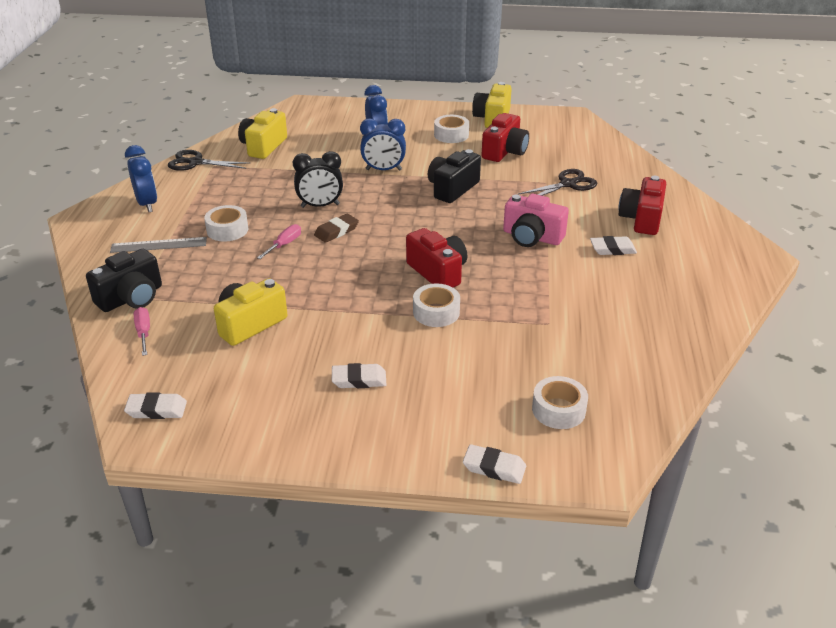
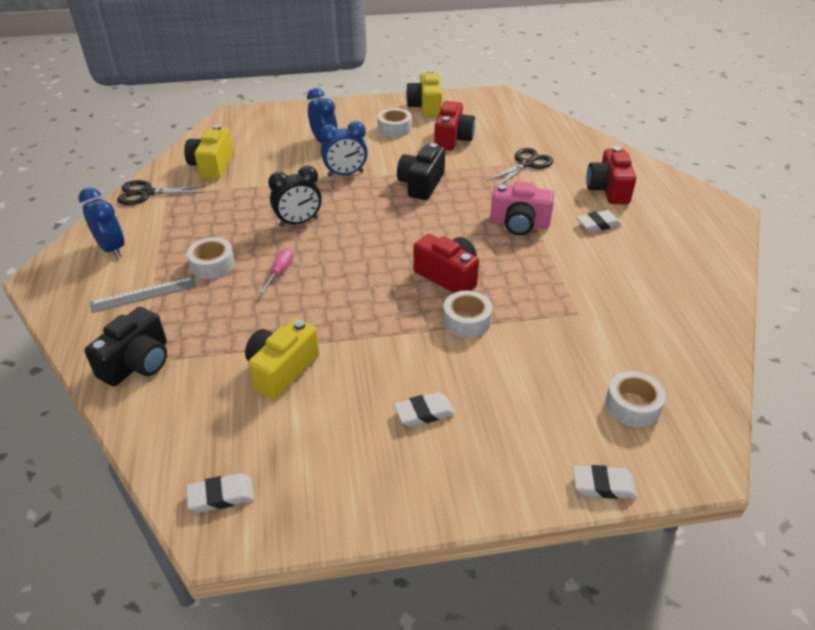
camera: 15 degrees left, 5 degrees up
pink screwdriver [134,307,150,356] -> none
brown eraser [314,214,359,243] -> none

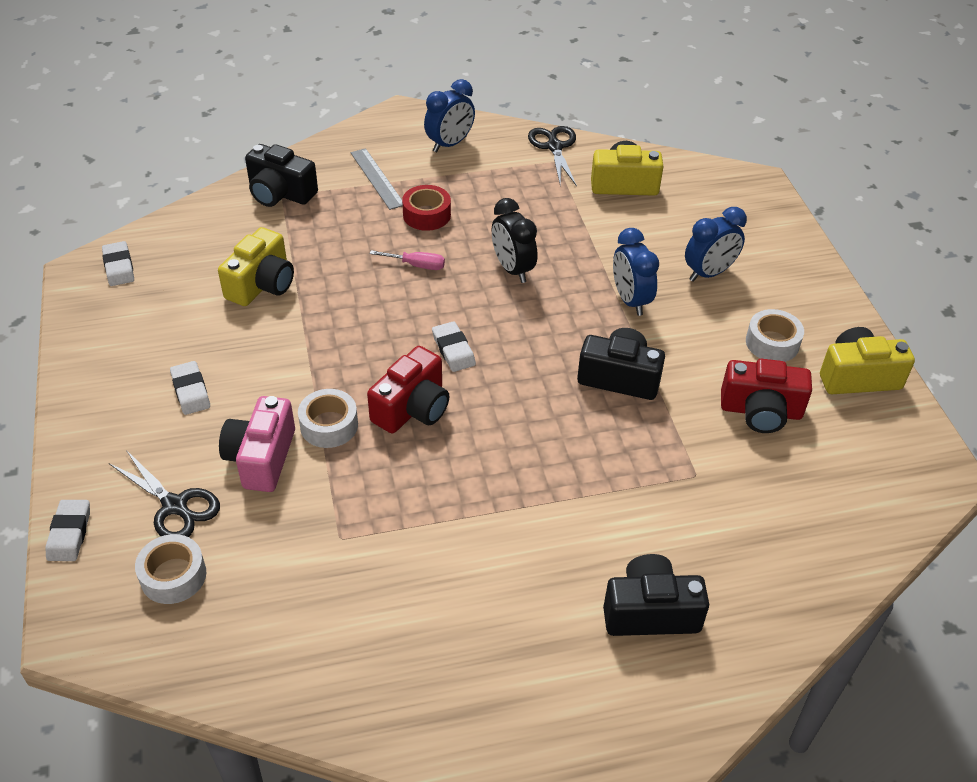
camera: 85 degrees right, 5 degrees up
white tape [187,237,235,279] -> red tape [402,185,451,231]
yellow camera [245,318,319,400] -> yellow camera turned 90 degrees clockwise [218,227,294,306]
black scissors [486,148,553,184] -> black scissors moved to [109,450,220,537]
pink camera [490,181,554,235] -> pink camera moved to [219,396,295,492]
white eraser [576,210,622,232] -> white eraser moved to [432,321,476,372]
red camera [586,146,636,204] -> black camera [603,554,709,636]

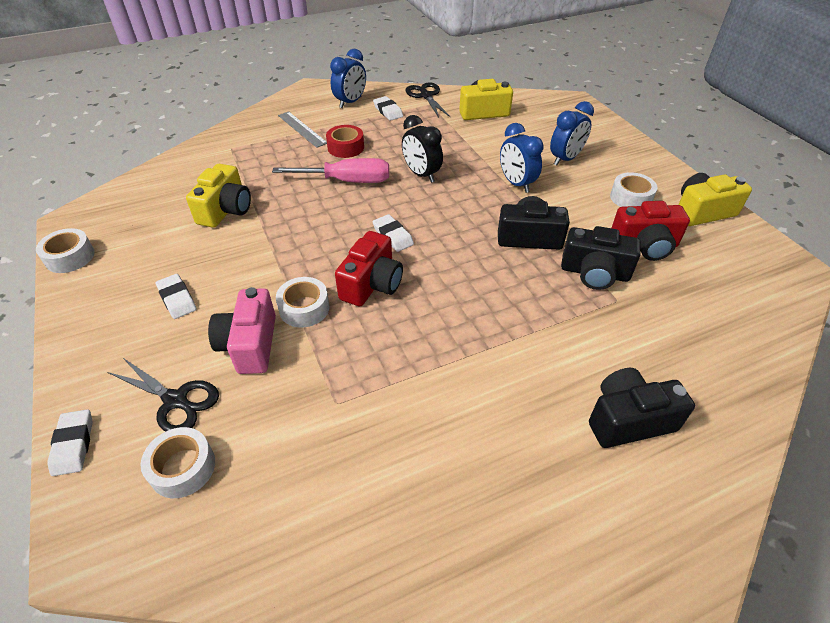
camera: 10 degrees left, 0 degrees up
white eraser [102,241,134,286] -> white eraser moved to [373,96,403,121]
black camera [245,144,318,207] -> black camera moved to [561,226,641,290]
pink screwdriver [370,250,445,270] -> pink screwdriver [272,158,389,183], size x1.93
none -> white tape [36,228,95,273]

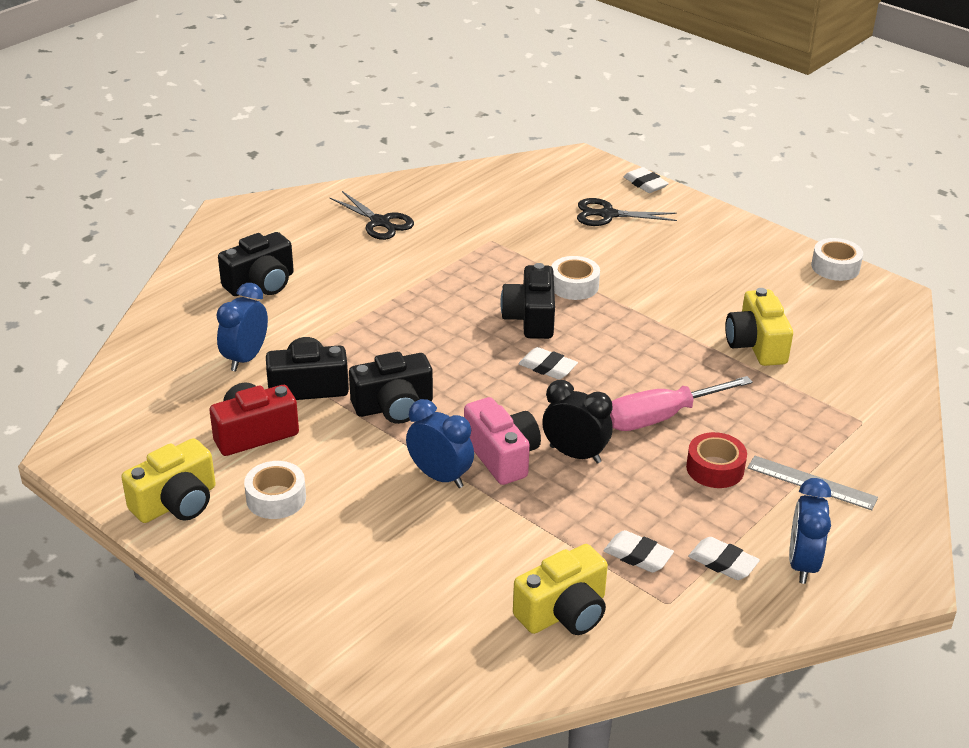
camera: 155 degrees right, 10 degrees down
white tape [141,427,215,498] -> none
white eraser [156,274,196,319] -> white eraser moved to [603,530,674,573]
pink camera [208,287,276,374] -> pink camera moved to [464,397,541,485]
red camera [335,231,403,306] -> black camera [500,263,555,339]
black scissors [405,82,450,118] -> black scissors moved to [330,191,414,240]
blue clock [550,101,594,166] -> blue clock moved to [216,283,268,371]

